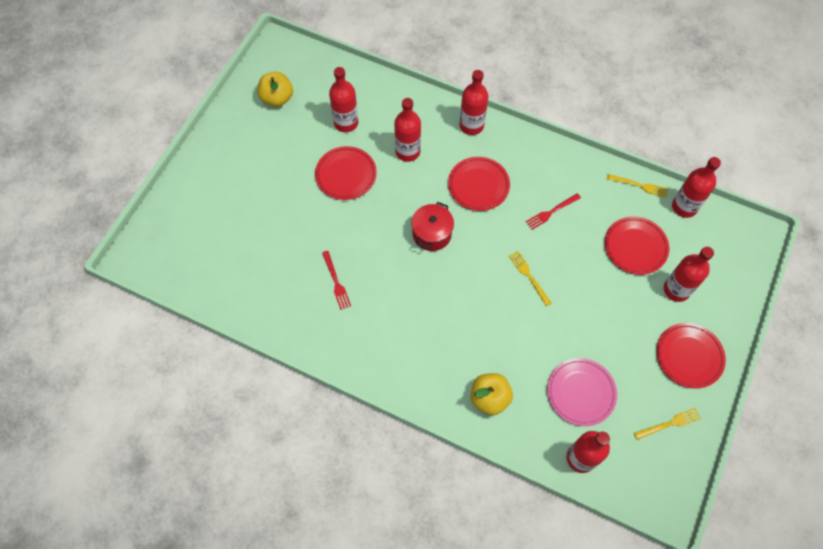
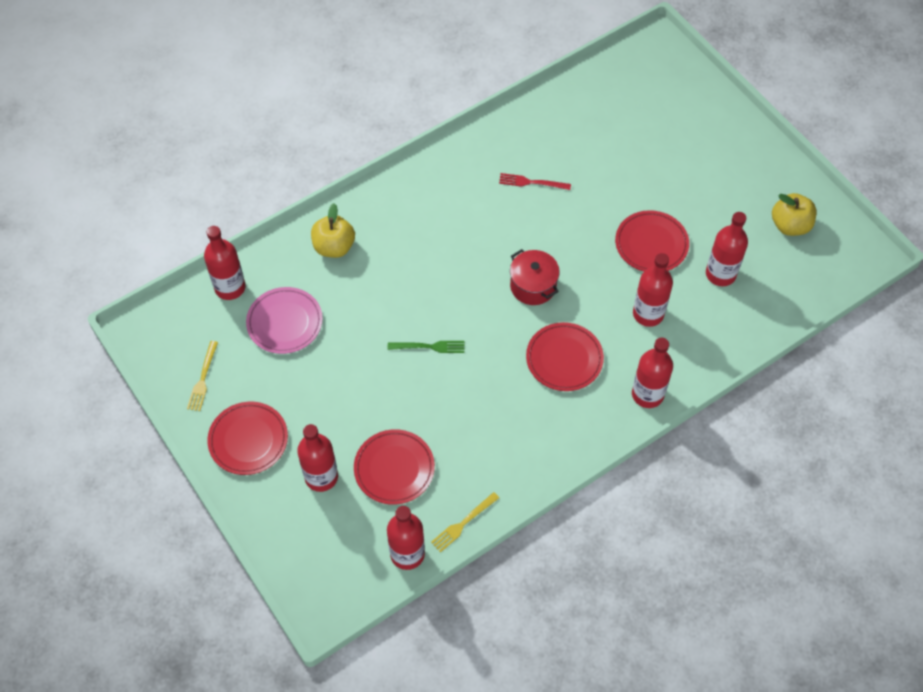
camera: 120 degrees right, 5 degrees down
yellow fork [509,251,552,306] -> green fork [388,341,464,353]
red fork [526,193,581,230] -> none

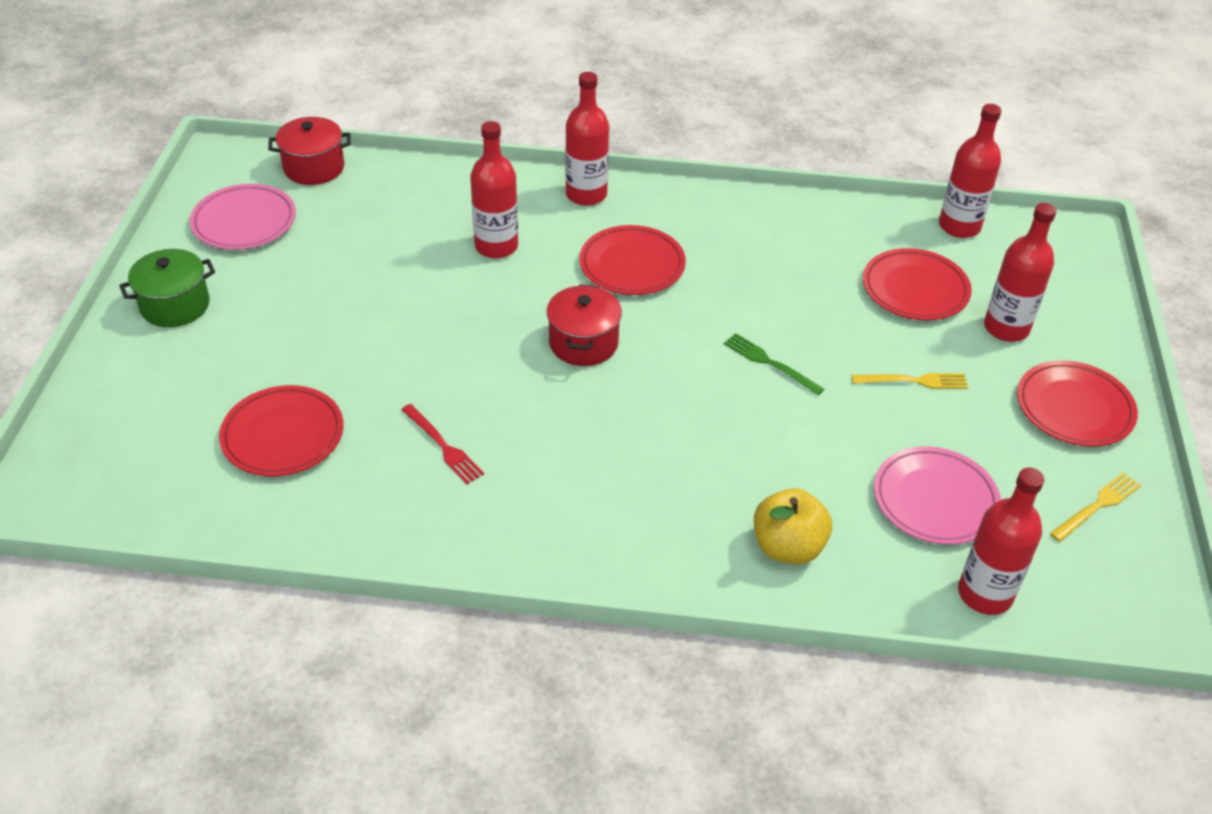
camera: 140 degrees left, 15 degrees down
yellow fork [431,492,499,552] -> yellow fork moved to [852,373,968,389]
red plate [615,210,689,272] -> red plate moved to [219,385,344,476]
red bottle [706,212,748,286] -> none
yellow apple [772,193,816,236] -> pink plate [190,184,296,250]
none -> green pot [119,249,215,327]
none -> red pot [268,117,351,185]

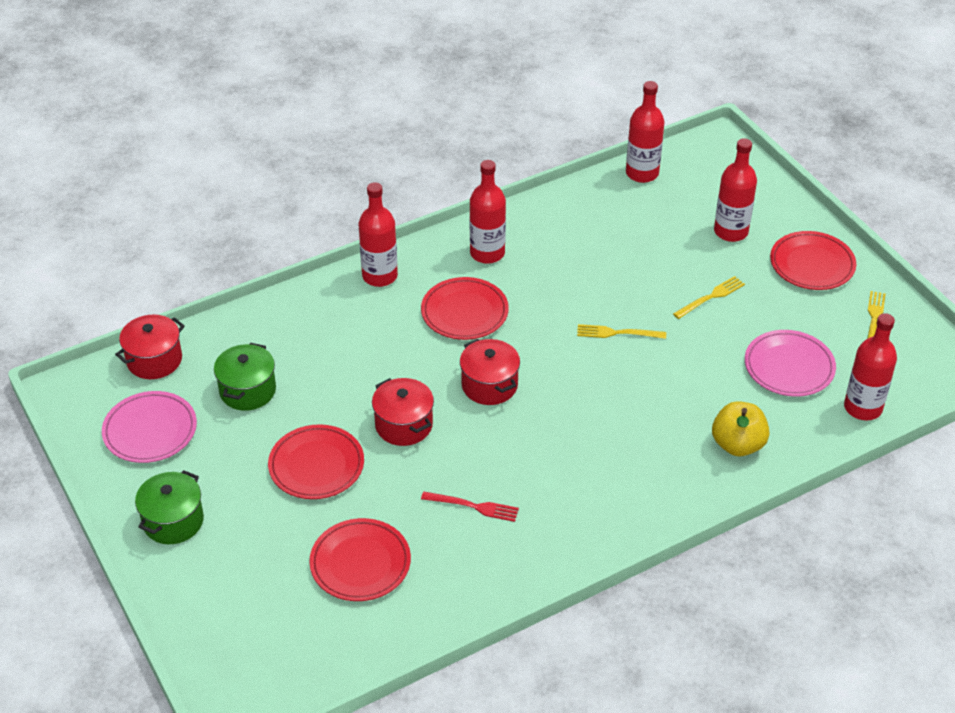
camera: 35 degrees left, 0 degrees up
red bottle [470,121,518,258] -> red bottle moved to [470,160,506,264]
green fork [724,333,824,395] -> yellow fork [577,324,666,339]
red plate [863,248,972,320] -> red plate moved to [268,424,364,499]
none -> green pot [214,343,276,411]
none -> red pot [372,378,434,446]

